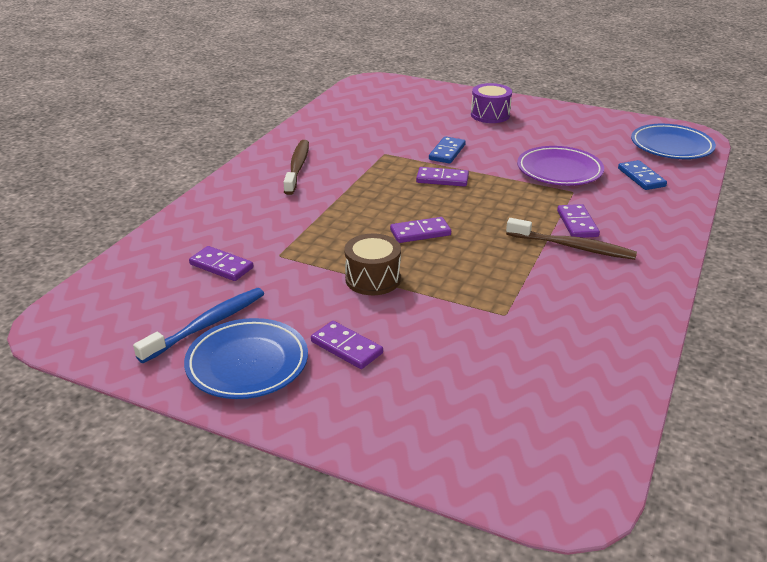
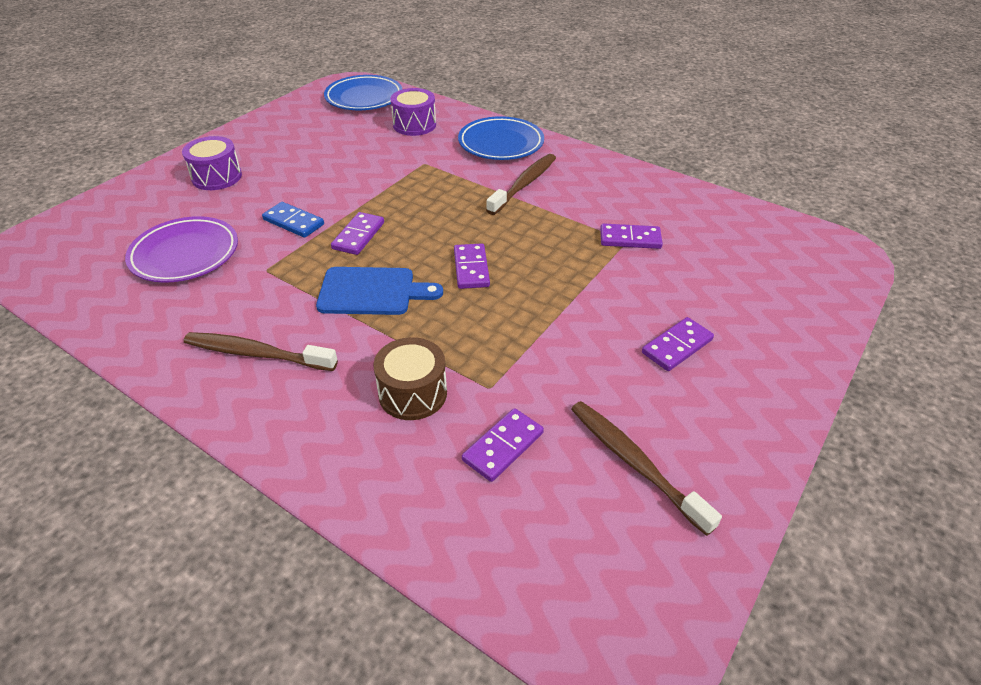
camera: 80 degrees left, 10 degrees up
blue toothbrush [133,288,264,363] -> brown toothbrush [571,401,722,536]
blue plate [184,318,308,399] -> blue plate moved to [458,116,544,160]
brown drum [344,234,401,295] -> brown drum moved to [373,337,447,420]
purple plate [517,146,604,186] -> purple plate moved to [125,216,238,283]
purple domino [557,204,600,238] -> purple domino moved to [600,223,663,249]
blue domino [618,160,667,190] -> purple drum [390,88,436,136]
none -> blue cutting board [316,267,443,315]

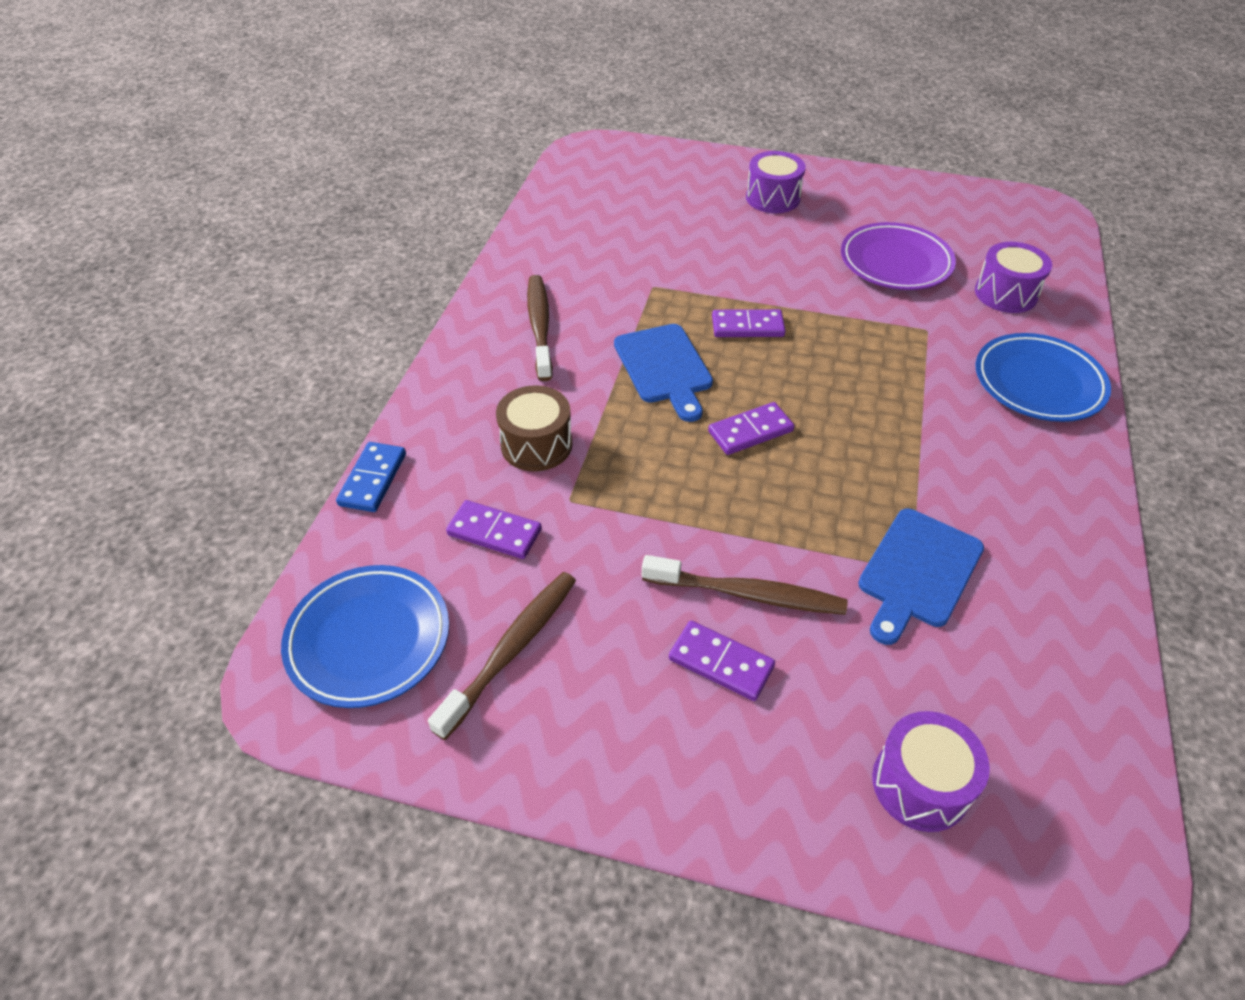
camera: 70 degrees right, 5 degrees up
purple plate [125,216,238,283] -> purple plate moved to [841,222,956,290]
blue domino [262,202,324,238] -> blue domino moved to [336,442,406,512]
blue plate [324,75,402,110] -> blue plate moved to [281,565,449,708]
brown toothbrush [486,154,556,215] -> brown toothbrush moved to [642,555,847,615]
purple domino [600,223,663,249] -> blue cutting board [858,509,984,645]
none -> purple drum [872,711,990,832]

